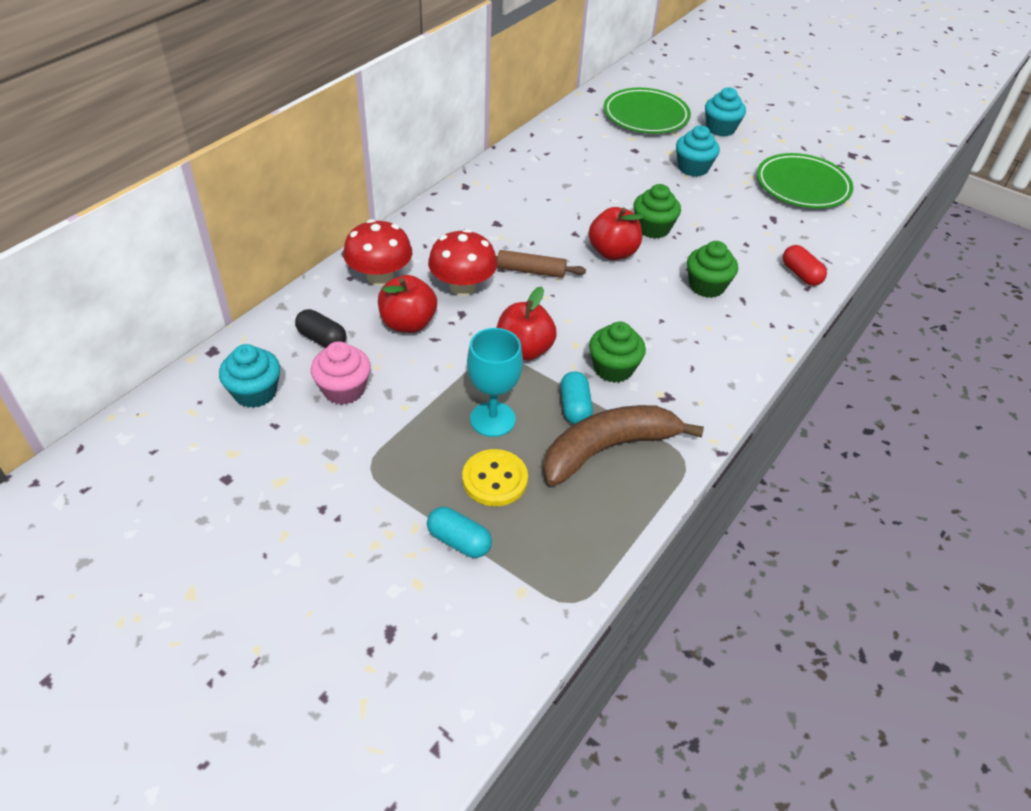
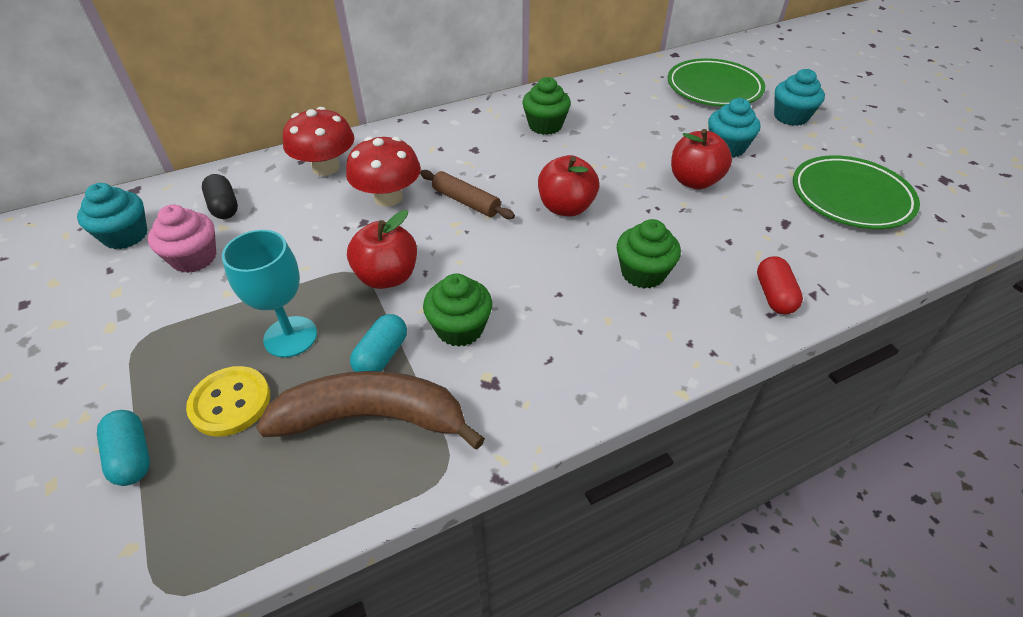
camera: 30 degrees right, 0 degrees up
red apple [378,275,437,333] -> red apple moved to [671,129,732,190]
green cupcake [633,184,681,239] -> green cupcake moved to [522,77,571,135]

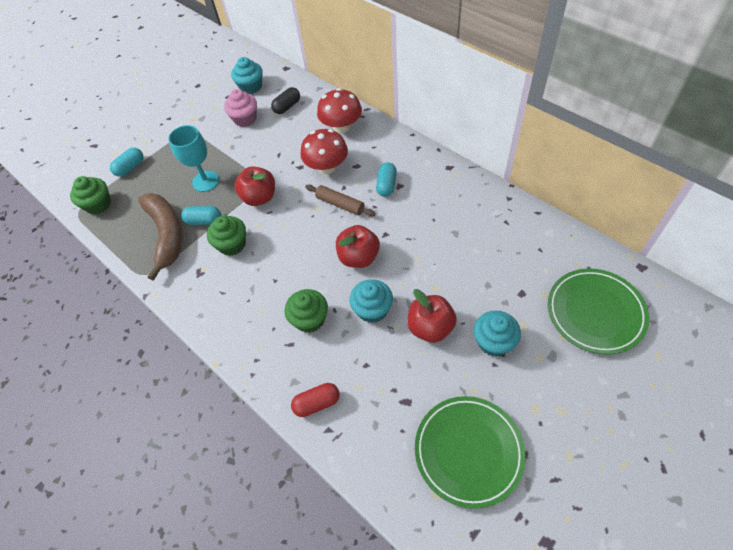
camera: 75 degrees right, 10 degrees up
yellow button [186,366,270,437] -> none
brown rolling pin [420,170,515,219] -> brown rolling pin turned 75 degrees counterclockwise [305,184,376,216]
green cupcake [522,77,571,135] -> green cupcake moved to [70,176,111,215]
turquoise cupcake [774,69,825,126] -> turquoise cupcake moved to [349,279,393,323]
none -> turquoise capsule [376,162,397,197]

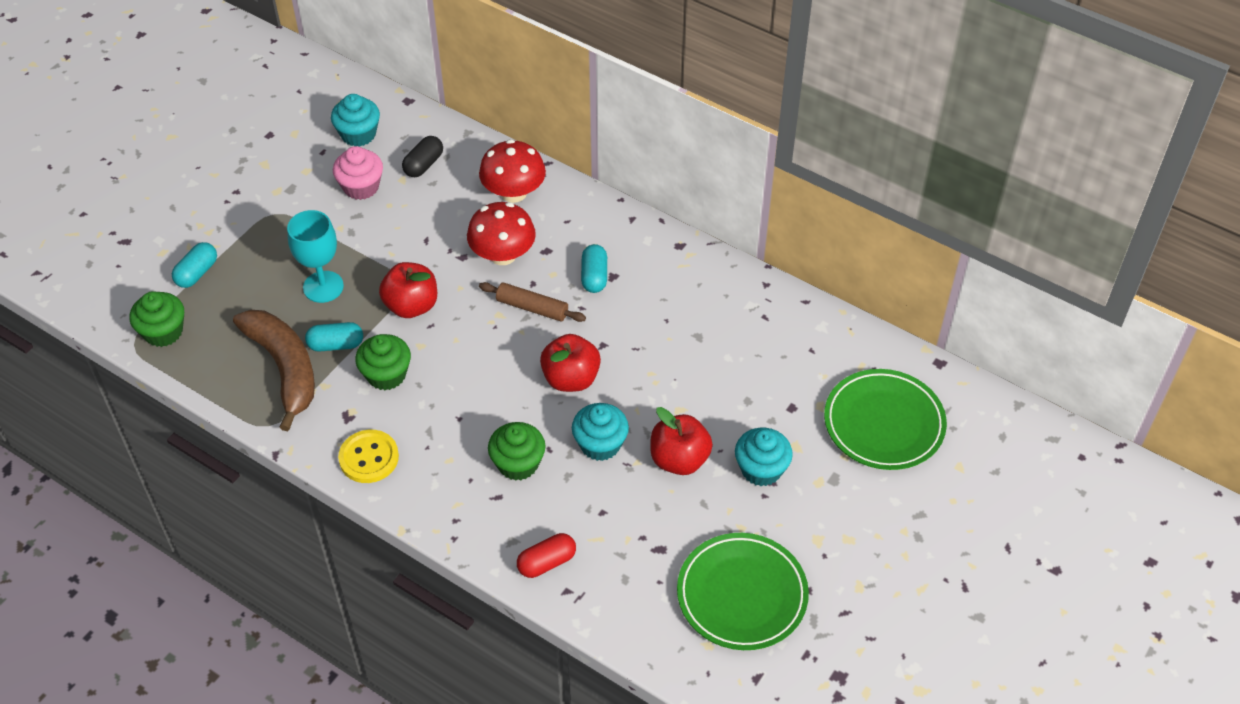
camera: 15 degrees left, 5 degrees down
none -> yellow button [338,430,399,483]

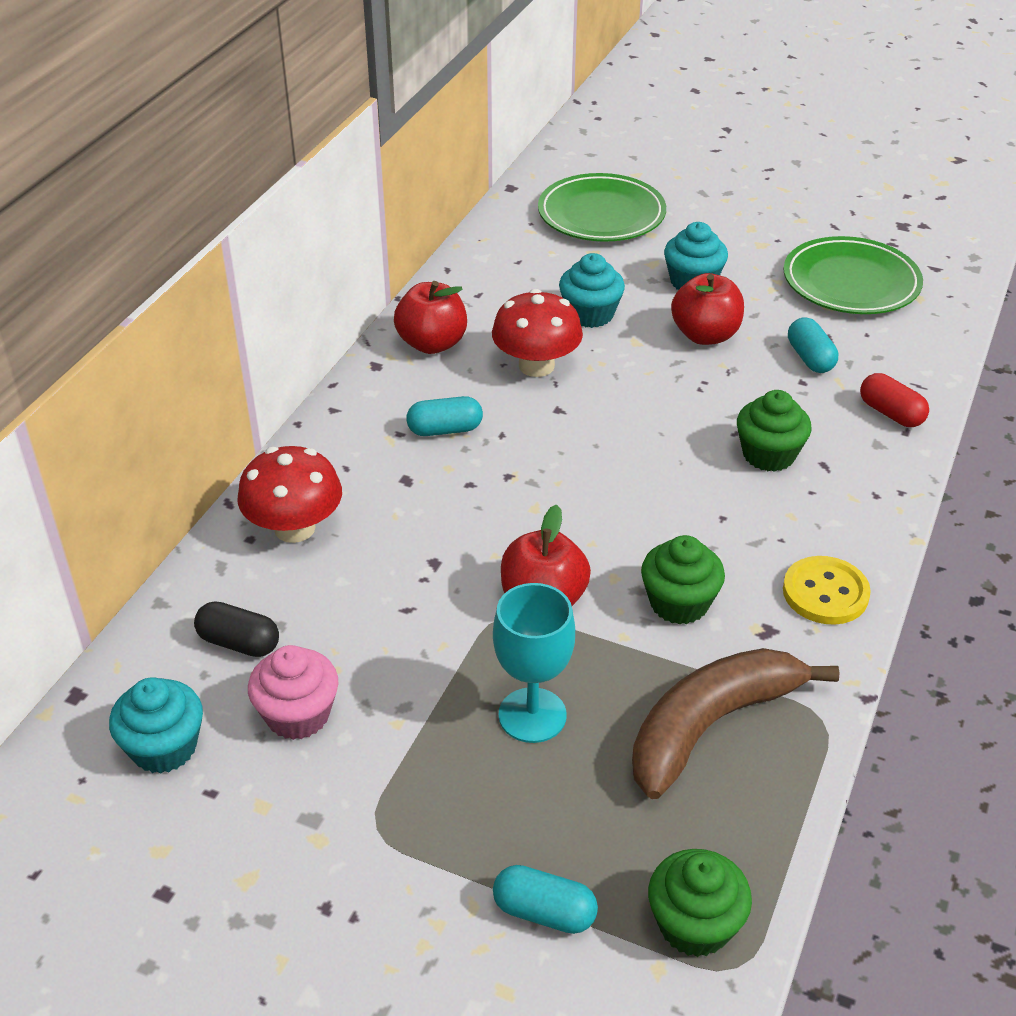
camera: 100 degrees left, 10 degrees down
turquoise capsule [305,322,363,352] -> turquoise capsule moved to [788,317,838,373]
red mushroom [467,202,536,265] -> red mushroom moved to [492,289,583,377]
brown rolling pin [479,282,586,322] -> none
red apple [540,334,601,392] -> red apple moved to [394,281,467,354]
turquoise cupcake [572,403,629,461] -> turquoise cupcake moved to [559,253,625,328]

